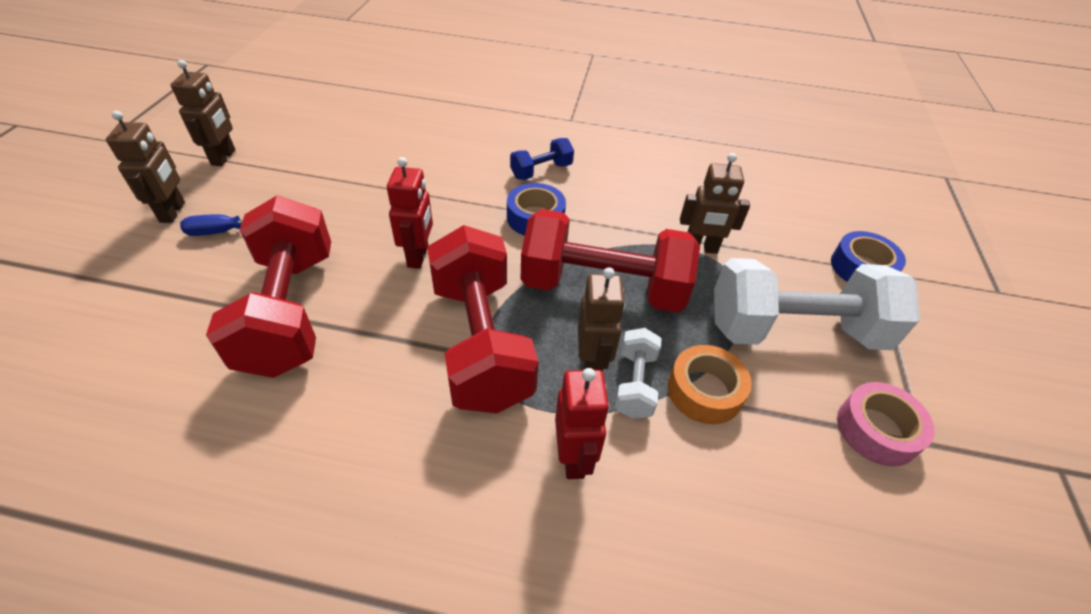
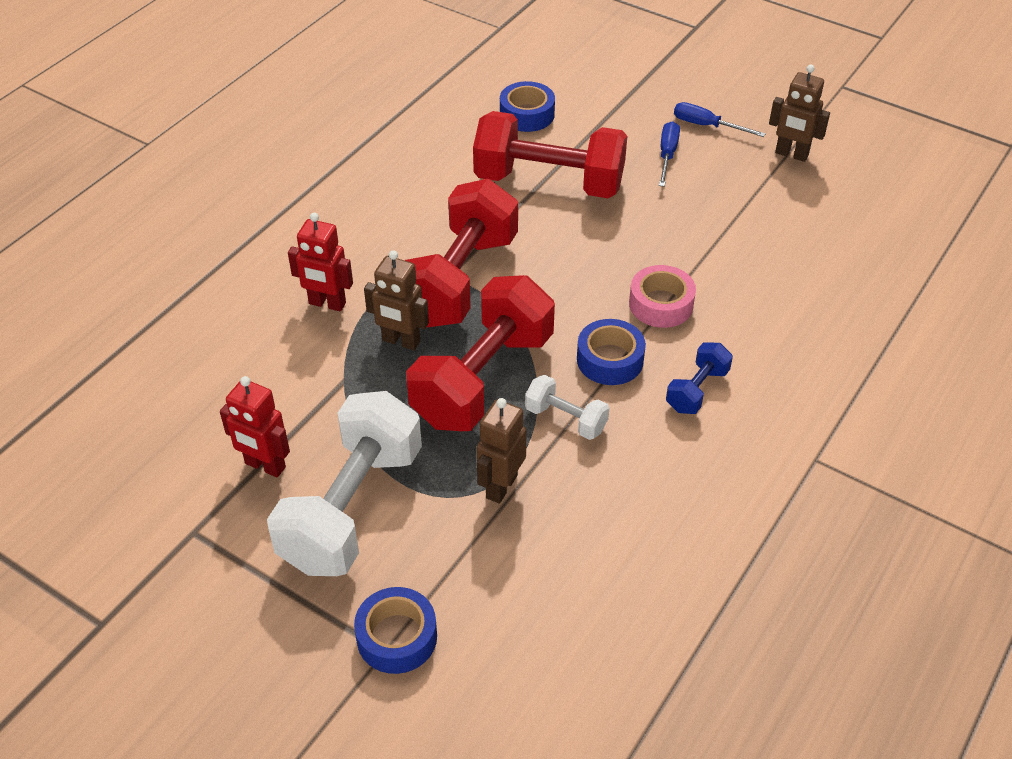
camera: 115 degrees right, 0 degrees up
brown robot [106,111,185,223] -> blue screwdriver [674,102,766,137]
red robot [387,157,433,269] -> red robot moved to [220,376,290,477]
red dumbbell [427,225,539,413] -> red dumbbell turned 75 degrees counterclockwise [405,179,518,327]
blue dumbbell [510,138,574,180] -> blue dumbbell turned 45 degrees clockwise [666,342,733,414]
white dumbbell [615,328,661,419] -> white dumbbell moved to [525,375,609,440]
orange tape [668,345,752,424] -> none
pink tape [837,382,935,466] -> pink tape moved to [629,265,696,328]
none -> blue tape [500,81,555,132]

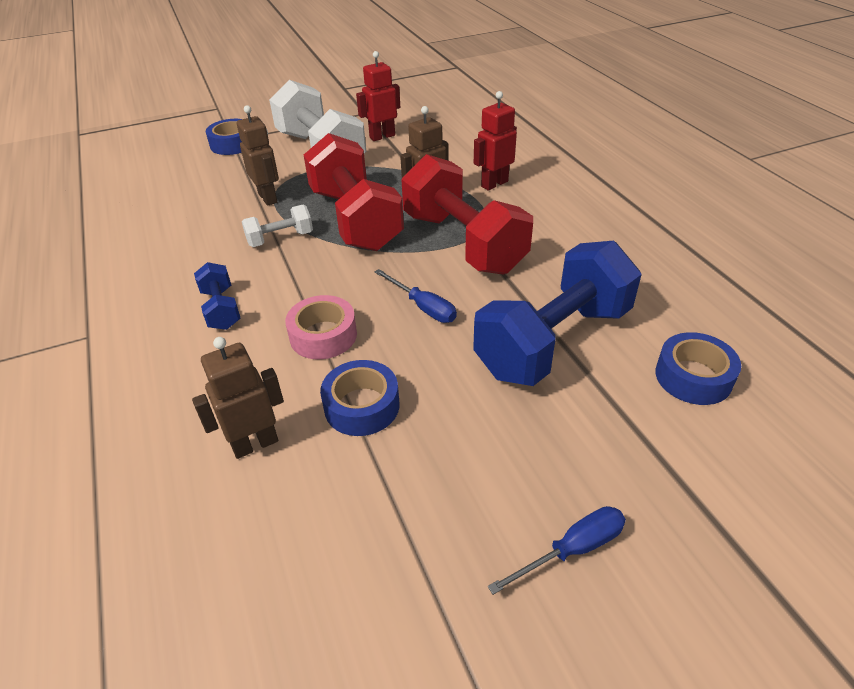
camera: 125 degrees right, 5 degrees down
red dumbbell [473,111,627,198] -> blue dumbbell [473,241,642,386]
blue tape [577,319,646,385] -> blue tape moved to [320,360,399,436]
blue screwdriver [659,121,680,187] -> blue screwdriver moved to [375,269,457,323]
brown robot [769,65,830,162] -> brown robot moved to [192,337,284,459]

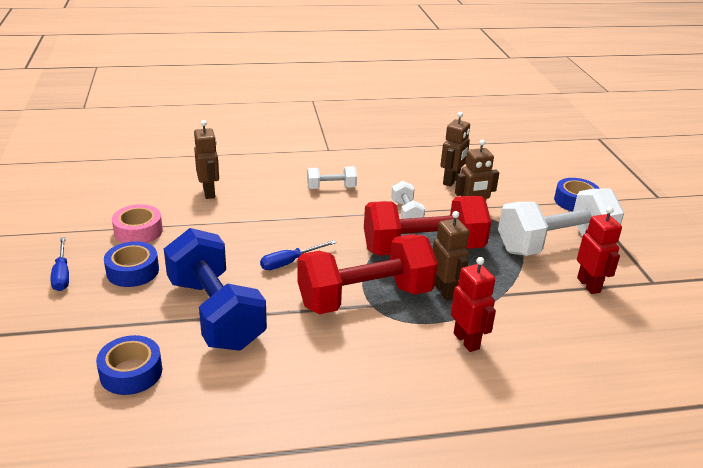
camera: 100 degrees right, 10 degrees down
blue dumbbell [194,262,241,330] -> white dumbbell [307,166,357,189]
pink tape [285,295,357,359] -> pink tape moved to [112,204,163,243]
blue tape [320,360,399,436] -> blue tape moved to [104,241,159,287]
none -> brown robot [440,112,470,187]

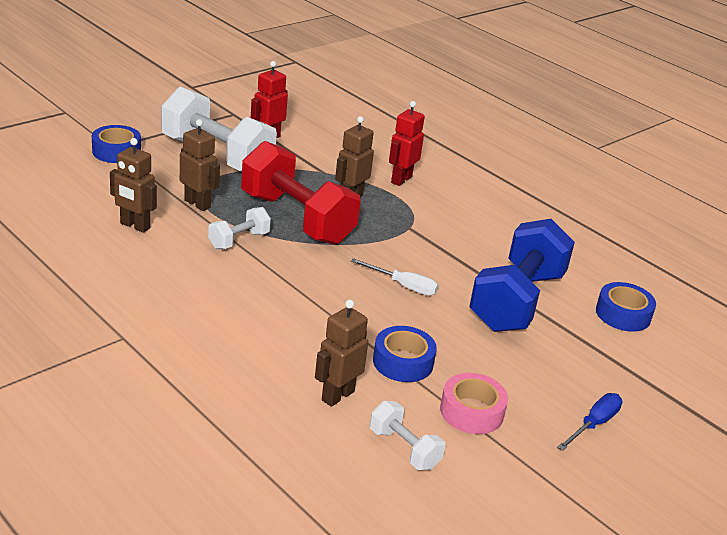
camera: 125 degrees left, 0 degrees up
blue tape [104,241,159,287] -> blue tape moved to [373,326,437,382]
blue screwdriver [260,240,336,270] -> white screwdriver [351,258,439,296]
red dumbbell [297,234,438,314] -> none
white dumbbell [307,166,357,189] -> white dumbbell moved to [370,401,445,470]
brown robot [440,112,470,187] -> brown robot turned 150 degrees counterclockwise [110,138,157,233]

